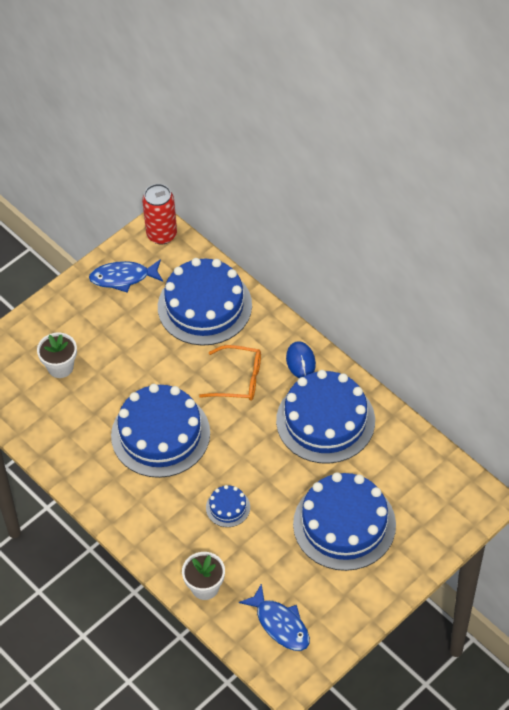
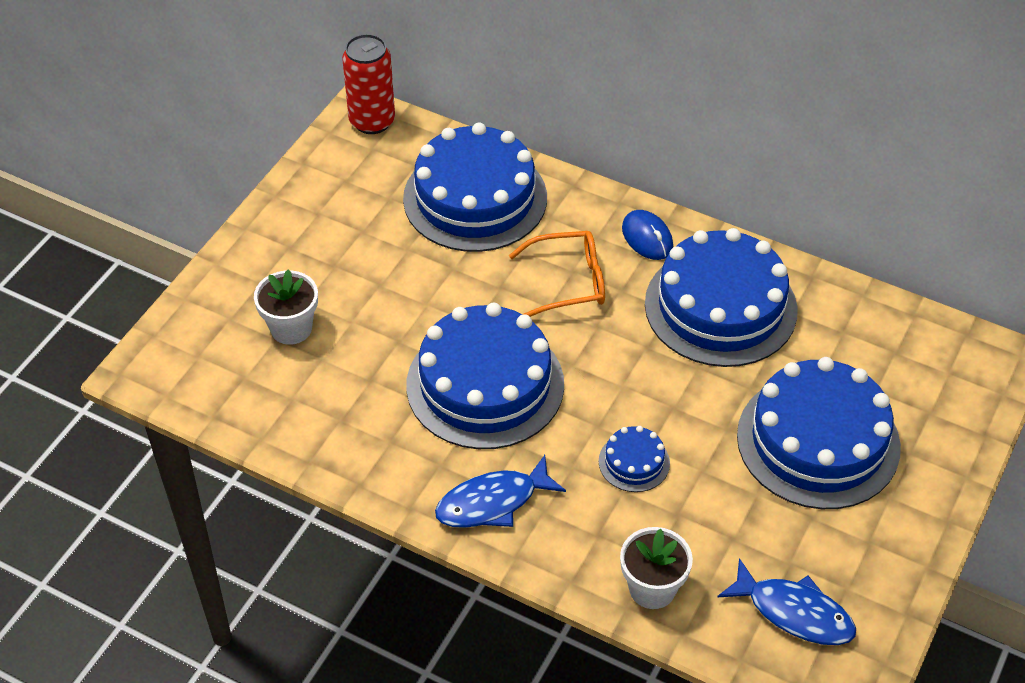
camera: 20 degrees left, 5 degrees down
blue fish [89,259,163,292] -> blue fish moved to [435,455,566,528]

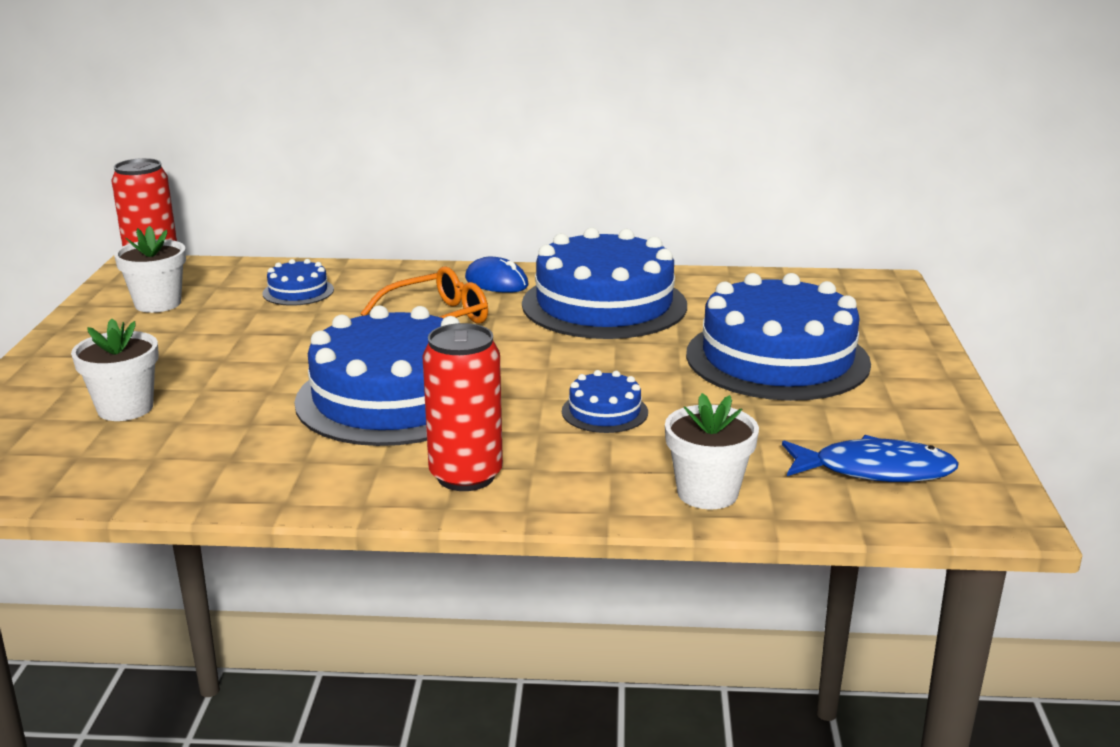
camera: 25 degrees left, 25 degrees down
blue cake [403,123,547,252] -> blue cake [263,259,334,306], size x0.44
blue fish [435,455,566,528] -> red can [422,323,503,491]
none -> white flower pot [114,226,186,313]

